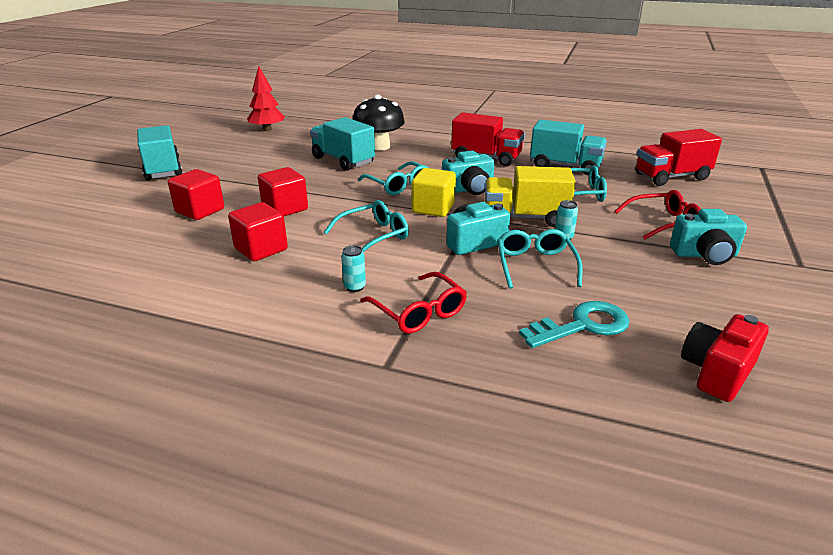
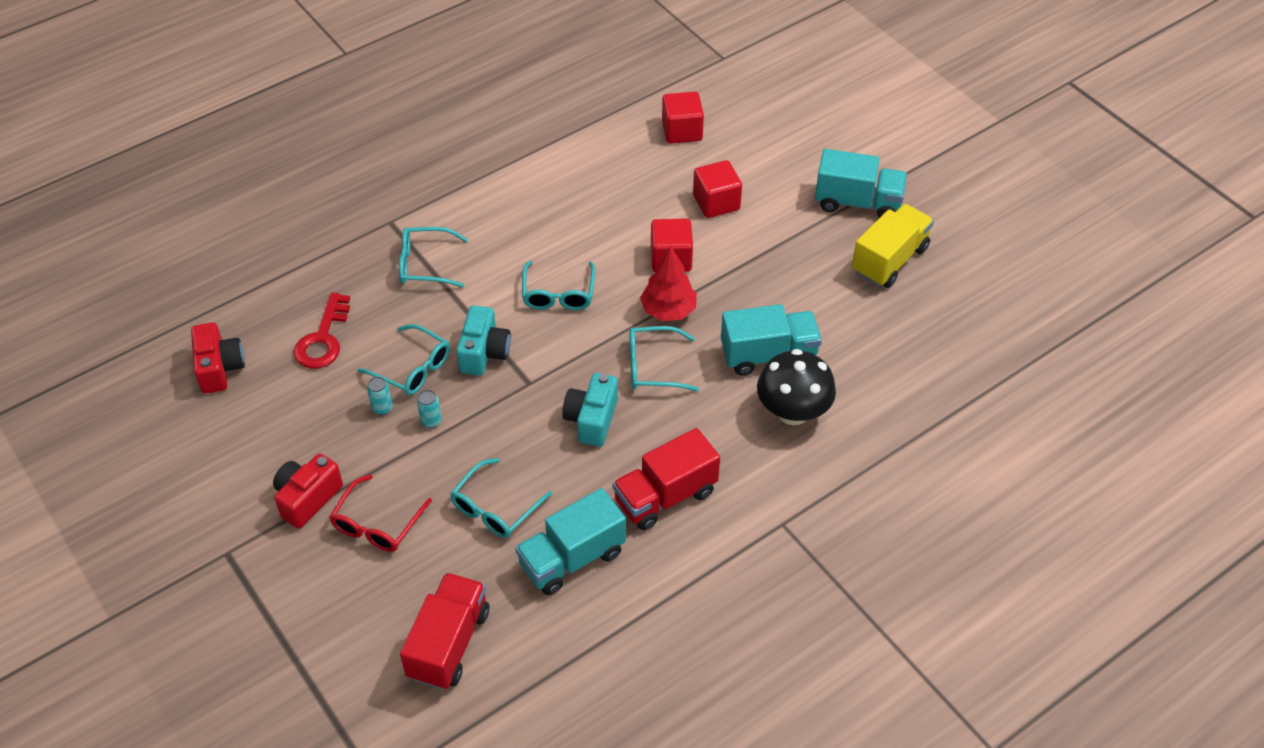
camera: 125 degrees right, 20 degrees up
red cube [228,202,288,261] -> red cube moved to [662,91,704,144]
red tree [247,66,285,131] -> red tree moved to [640,246,697,321]
turquoise can [341,245,366,292] -> turquoise can moved to [367,377,393,415]
red glasses [360,272,467,333] -> turquoise glasses [399,227,468,288]
yellow cube [411,168,456,217] -> none
yellow truck [485,166,576,227] -> yellow truck moved to [852,204,934,288]
turquoise key [519,301,629,348] -> red key [294,292,350,369]
turquoise camera [670,209,747,265] -> red camera [273,453,343,529]

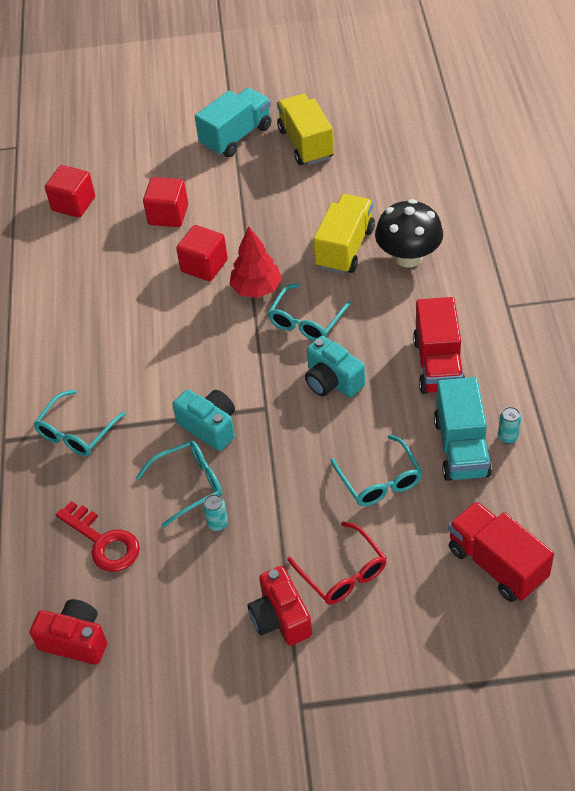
camera: 55 degrees left, 0 degrees up
turquoise can [417,390,442,428] -> turquoise can moved to [498,407,521,444]
turquoise glasses [522,261,596,310] -> none
turquoise truck [721,304,822,376] -> yellow truck [314,194,375,274]

